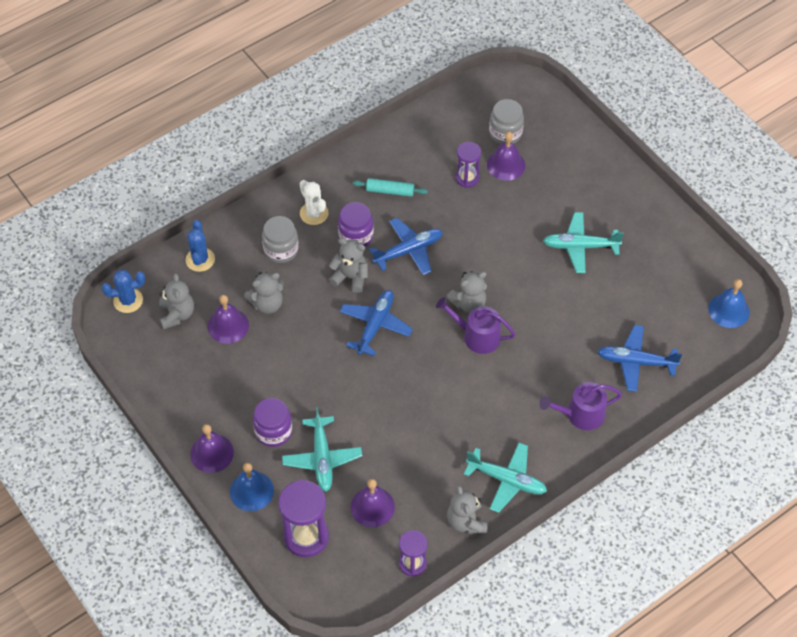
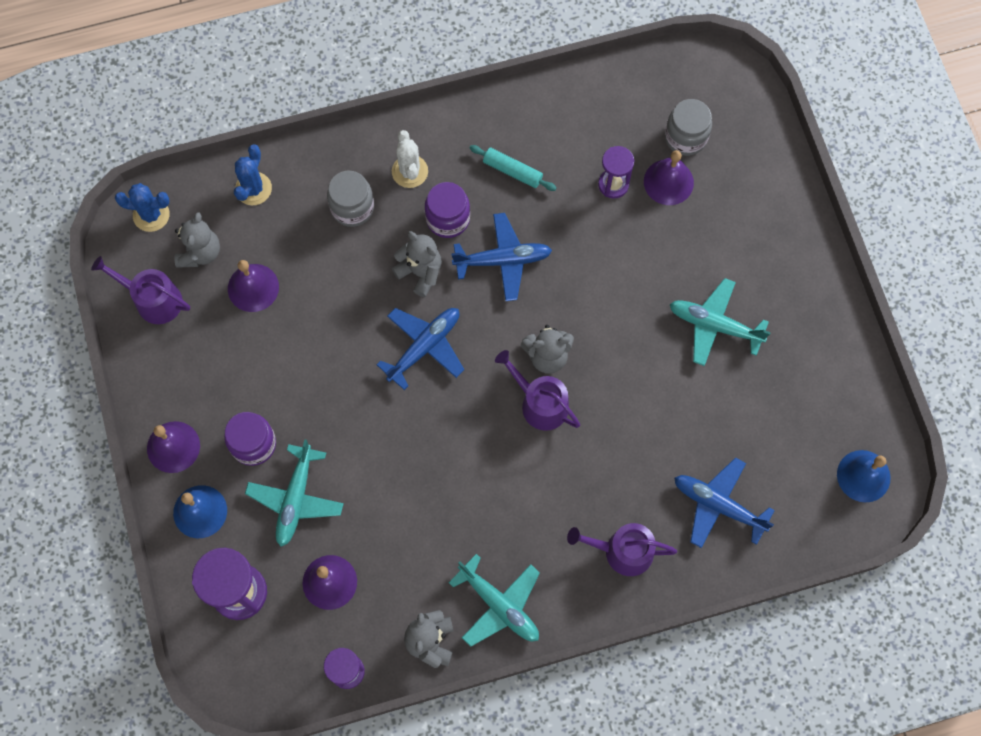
camera: 20 degrees right, 15 degrees up
grey teddy bear [244,272,284,314] -> none
none -> purple watering can [91,256,190,324]

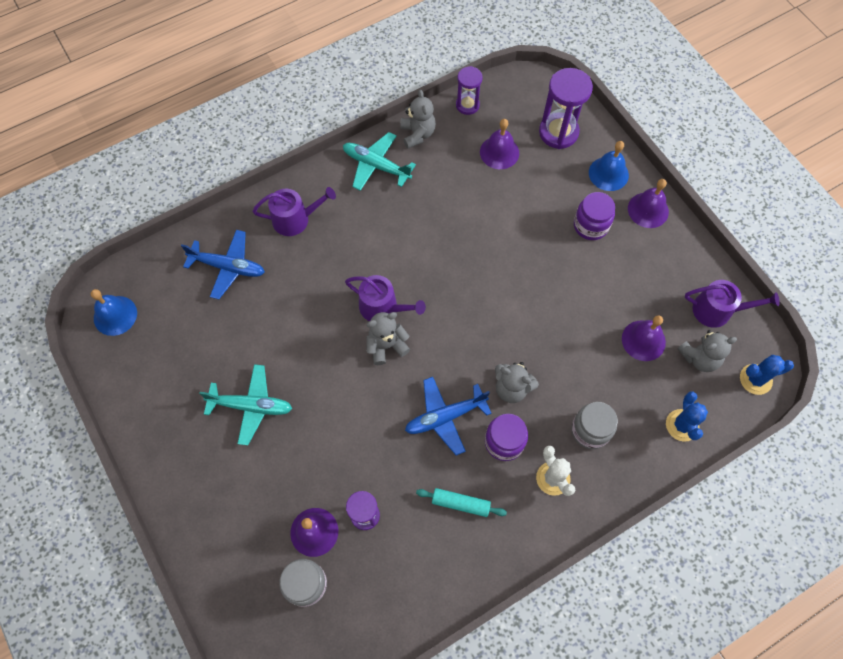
camera: 165 degrees right, 5 degrees down
grey teddy bear [175,212,220,268] -> grey teddy bear turned 105 degrees counterclockwise [677,330,737,372]
turquoise plane [245,440,344,546] -> none
blue plane [377,308,464,390] -> none

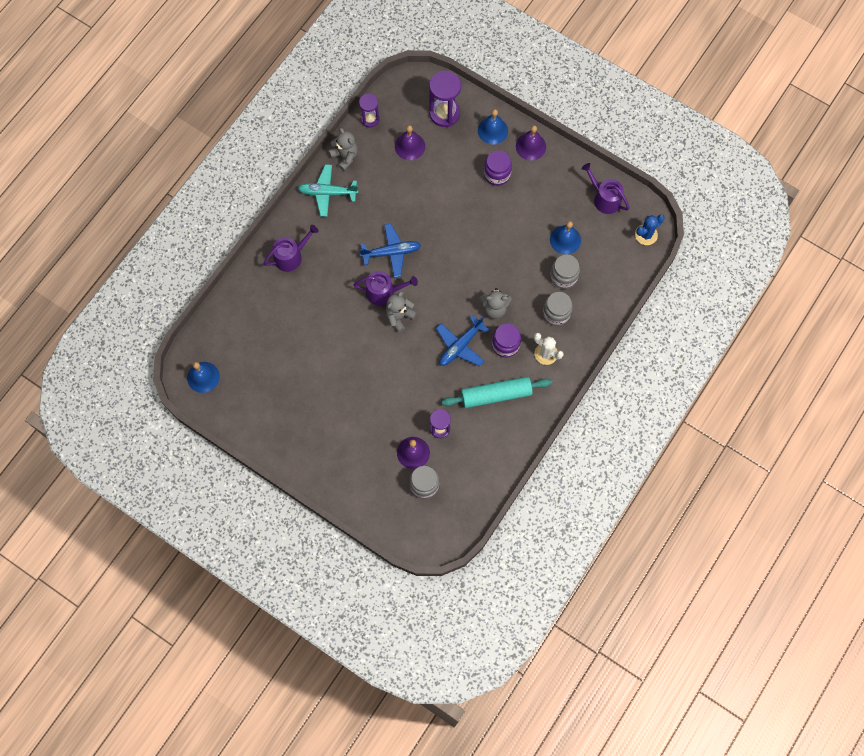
camera: 25 degrees left, 5 degrees up
blue plane [181,230,265,299] -> blue plane moved to [359,224,421,277]
turquoise plane [199,364,292,445] -> none
turquoise rolling pin [416,488,507,517] -> turquoise rolling pin [442,377,552,408], size x1.76
purple bell [622,316,666,361] -> blue bell [550,221,581,254]
blue cactus [666,391,708,442] -> none
grey teddy bear [677,330,737,372] -> none
purple watering can [685,280,780,328] -> purple watering can turned 120 degrees counterclockwise [581,163,630,214]
none -> grey jar [550,255,580,289]

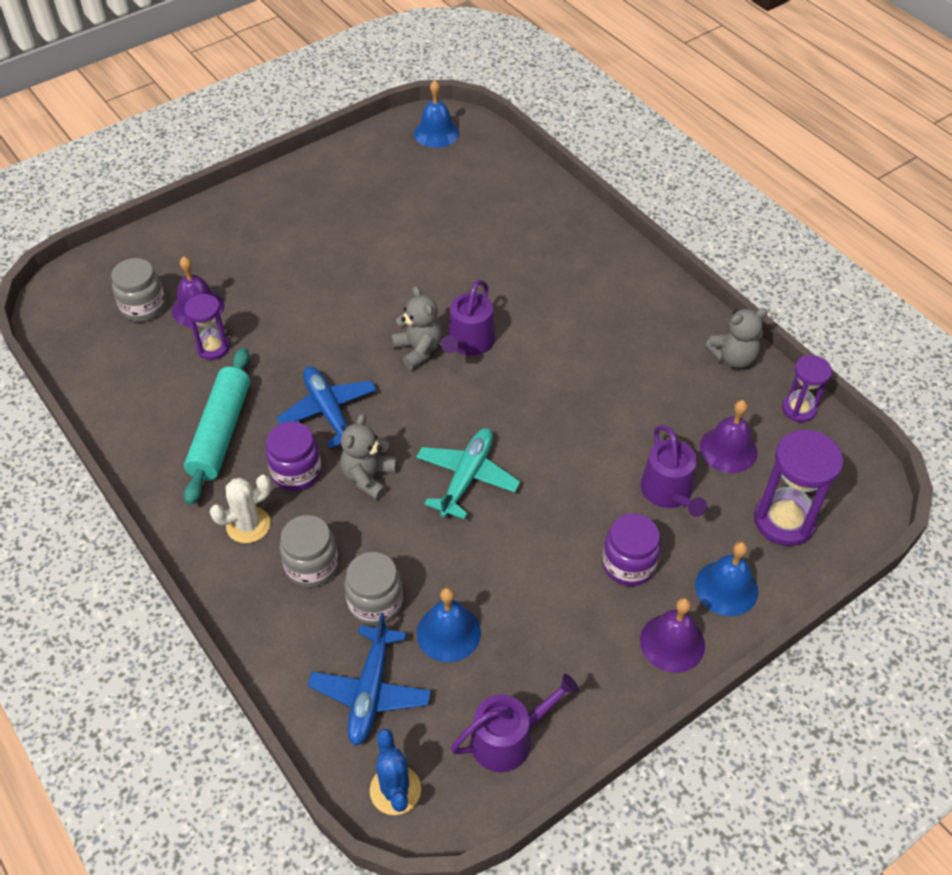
camera: 110 degrees right, 20 degrees down
purple watering can [263,225,318,272] -> purple watering can moved to [640,425,707,517]
turquoise plane [298,164,359,217] -> turquoise plane moved to [416,428,520,519]
blue plane [359,224,421,277] -> blue plane moved to [308,613,431,746]

